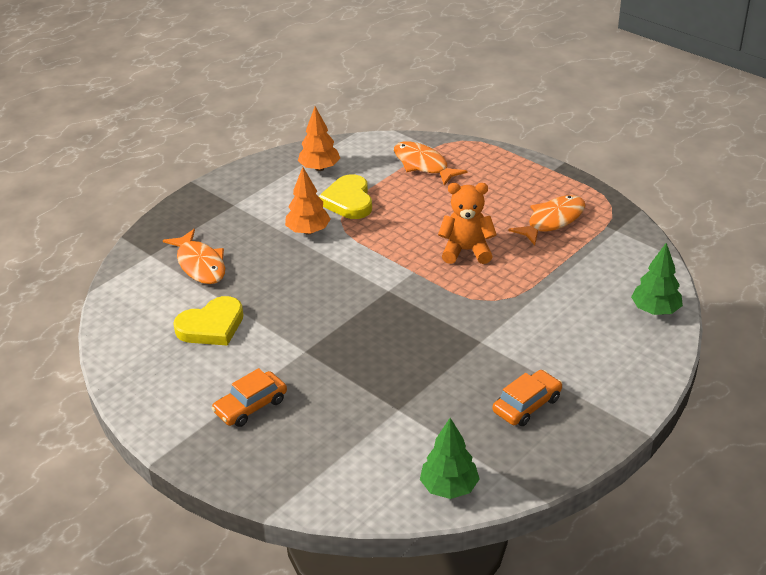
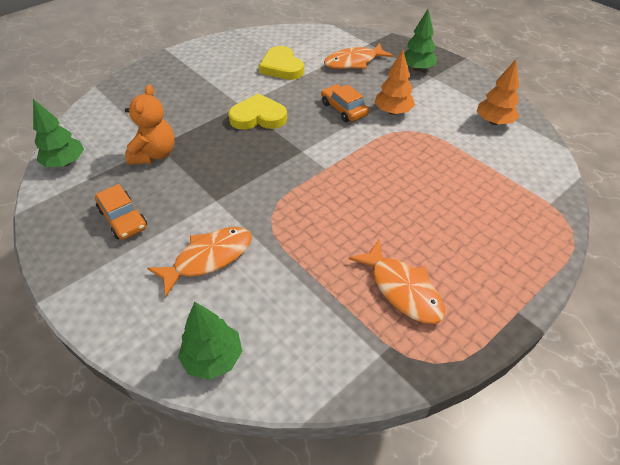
camera: 95 degrees right, 10 degrees up
orange car [211,368,287,427] -> orange car moved to [321,84,369,122]
yellow heart [318,174,372,219] -> yellow heart moved to [228,93,287,130]
orange fish [394,141,467,186] -> orange fish moved to [147,227,252,297]
orange teddy bear [438,183,497,264] -> orange teddy bear moved to [125,85,175,165]
none -> green tree [404,9,437,71]

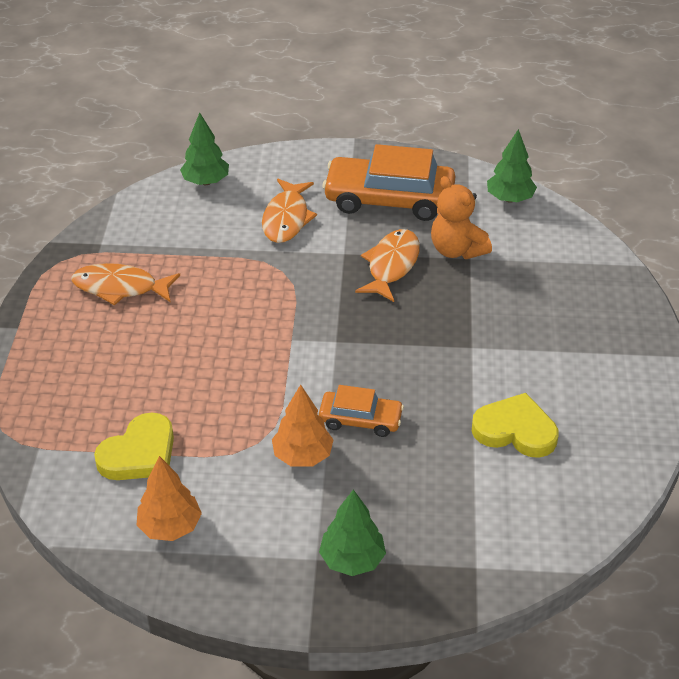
camera: 135 degrees right, 5 degrees down
orange car [95,184,147,240] -> orange car [322,144,455,221], size x1.88
yellow heart [228,93,287,130] -> yellow heart moved to [94,412,174,480]
orange fish [324,43,393,69] -> orange fish moved to [355,229,420,302]

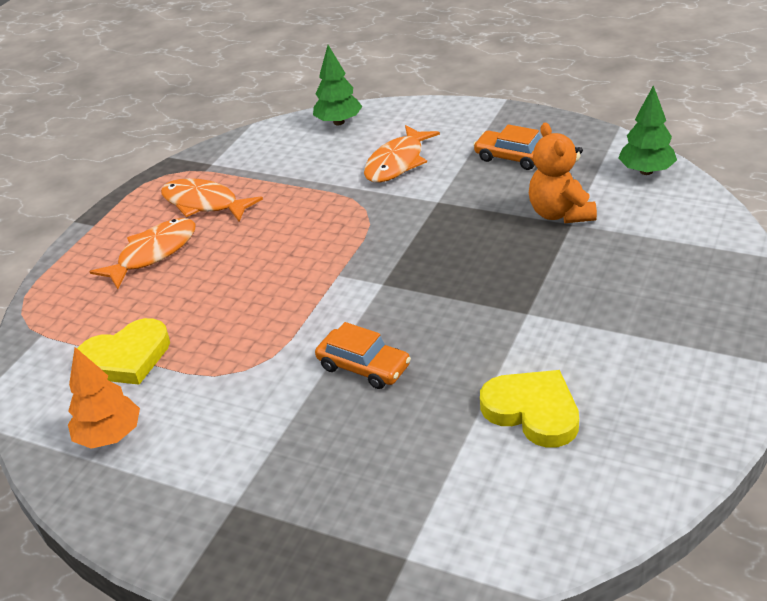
camera: 25 degrees right, 5 degrees down
orange tree [272,384,334,467] -> none
green tree [319,489,386,576] -> none
orange car [322,144,455,221] -> orange car [473,124,541,170], size x0.53
orange fish [355,229,420,302] -> orange fish moved to [90,218,196,289]

